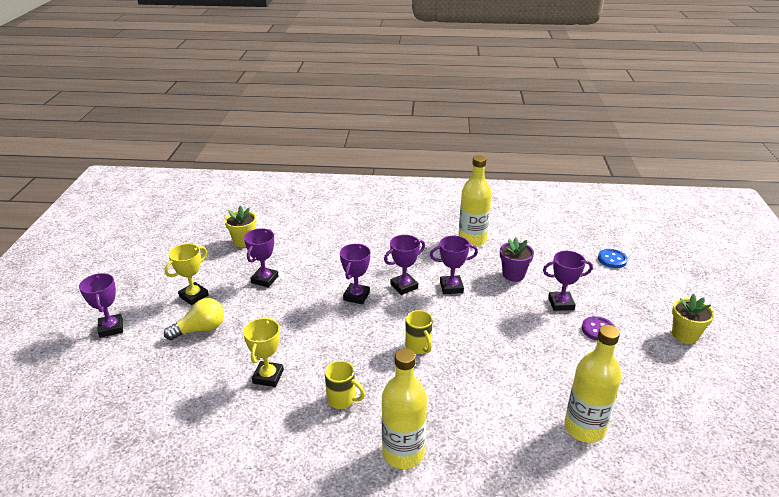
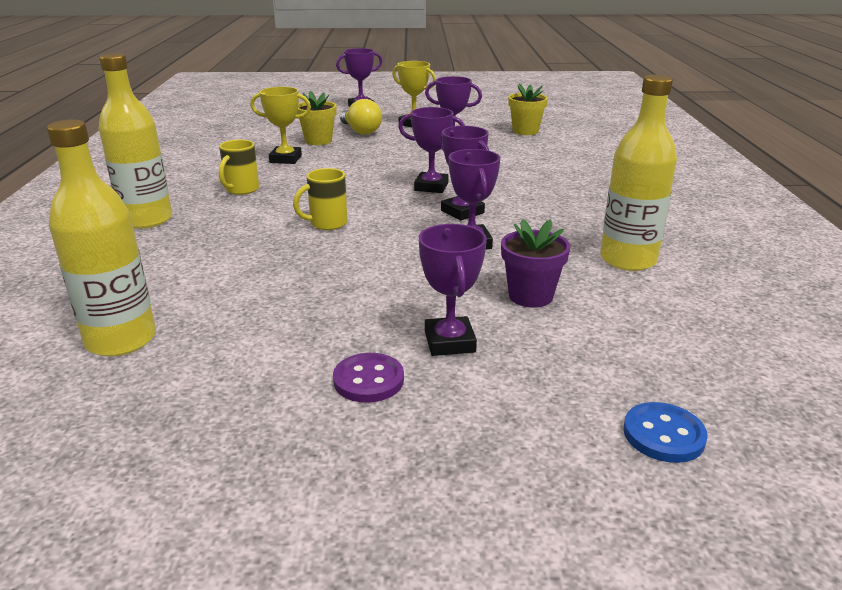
camera: 85 degrees right, 5 degrees down
yellow flower pot [672,294,714,344] -> yellow flower pot moved to [297,91,337,145]

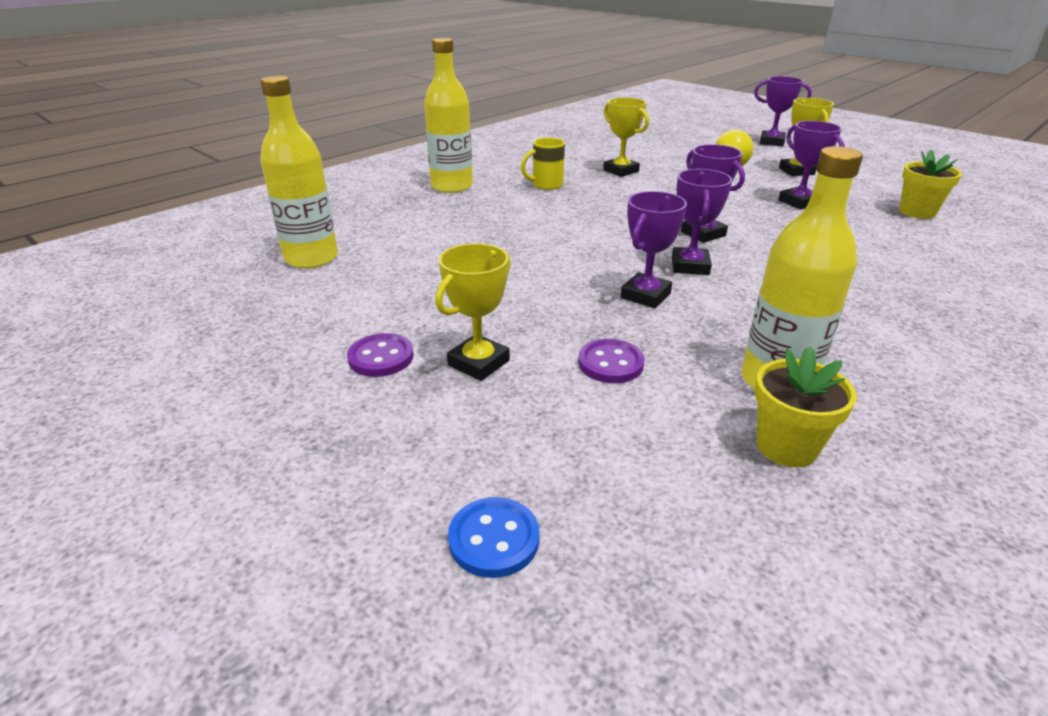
camera: 45 degrees right, 5 degrees up
yellow mug [293,168,348,230] -> none
yellow flower pot [297,91,337,145] -> yellow flower pot moved to [755,346,857,467]
purple trophy [419,224,487,356] -> yellow trophy [435,243,511,381]
purple flower pot [501,219,570,308] -> purple button [578,339,645,383]

